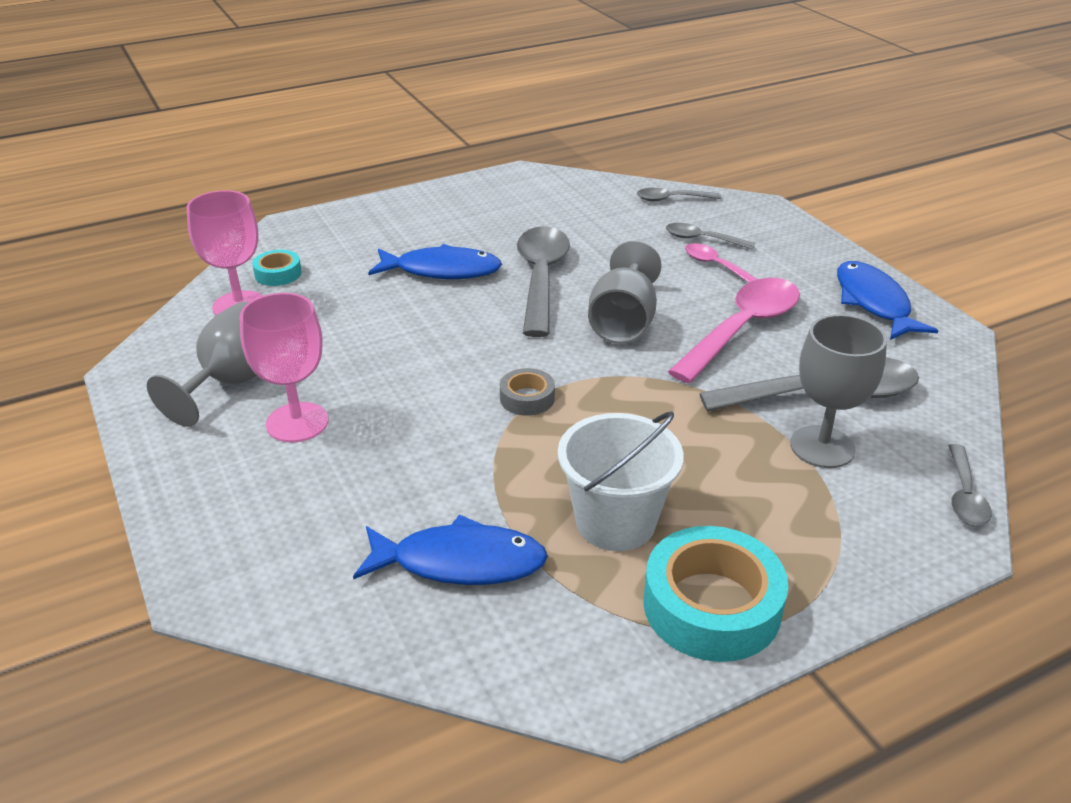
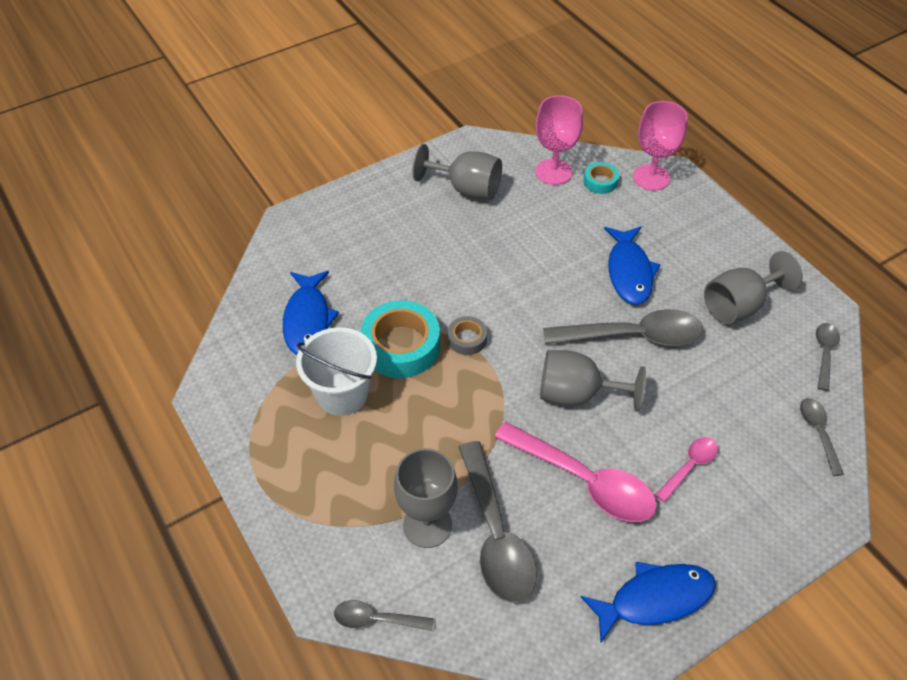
camera: 85 degrees right, 15 degrees up
pink goblet [240,293,328,443] -> pink goblet moved to [633,101,688,191]
turquoise tape [643,526,788,662] -> turquoise tape moved to [360,300,440,378]
grey spoon [666,223,755,250] -> grey spoon moved to [816,323,840,391]
none -> grey goblet [704,251,803,324]

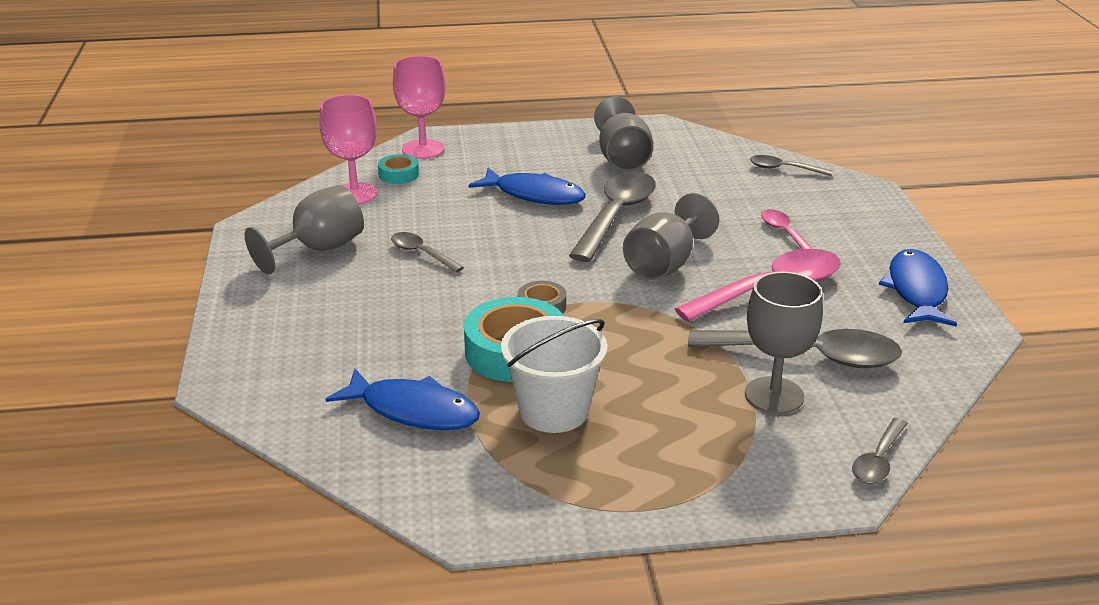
camera: 65 degrees left, 20 degrees down
grey spoon [816,323,840,391] -> grey spoon moved to [391,232,464,272]

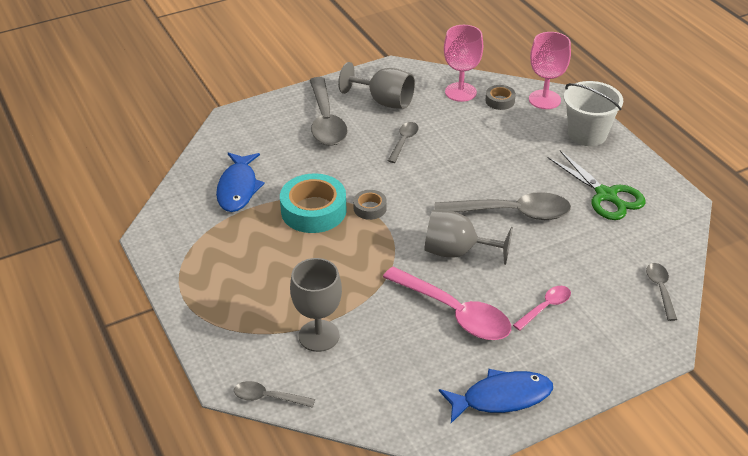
camera: 70 degrees right, 10 degrees up
turquoise tape [378,154,419,184] -> grey tape [485,85,516,110]
blue fish [469,168,586,205] -> none
white bucket [501,316,608,433] -> white bucket moved to [564,81,623,146]
grey goblet [594,96,653,171] -> green scissors [548,151,646,220]
grey spoon [688,329,902,368] -> grey spoon moved to [310,77,347,146]

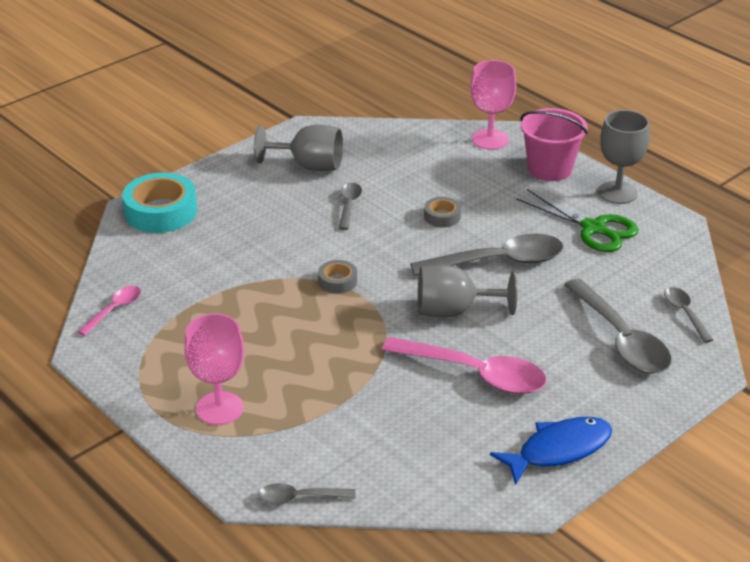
camera: 15 degrees left, 5 degrees down
blue fish [216,152,265,212] -> none
turquoise tape [280,173,347,233] -> turquoise tape moved to [122,172,197,233]
grey goblet [290,258,342,352] -> grey goblet moved to [598,110,650,204]
grey spoon [310,77,347,146] -> grey spoon moved to [564,279,672,374]
pink goblet [444,25,483,102] -> pink goblet moved to [184,313,244,425]
grey tape [485,85,516,110] -> grey tape moved to [424,197,461,227]
pink spoon [513,286,571,331] -> pink spoon moved to [77,286,141,336]
white bucket [564,81,623,146] -> pink bucket [520,108,588,181]

